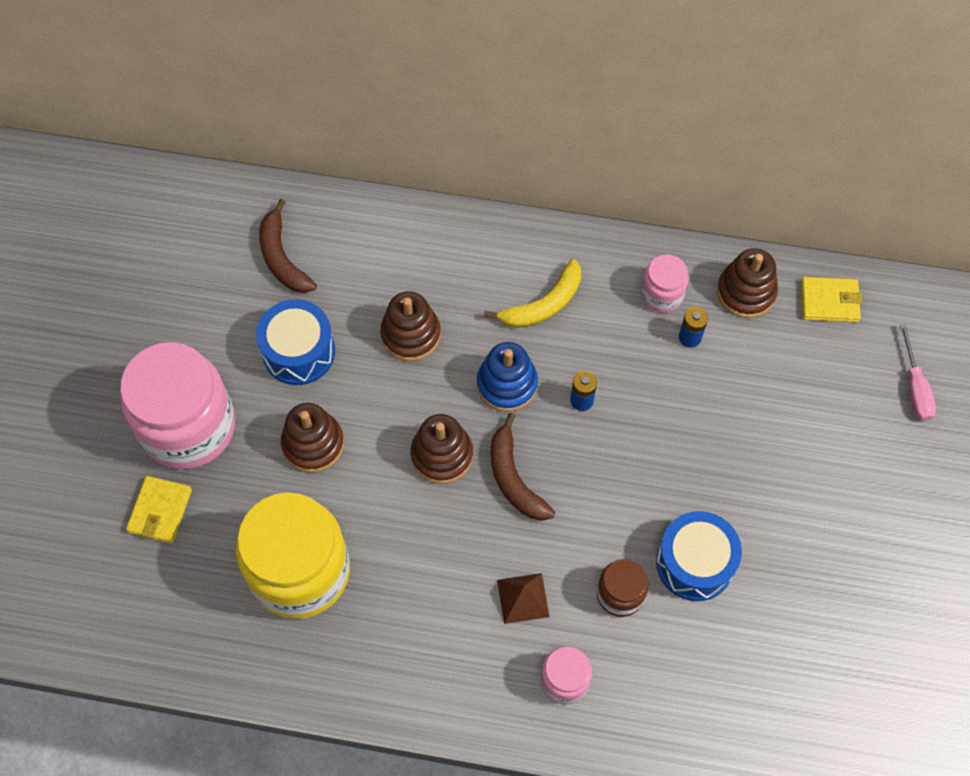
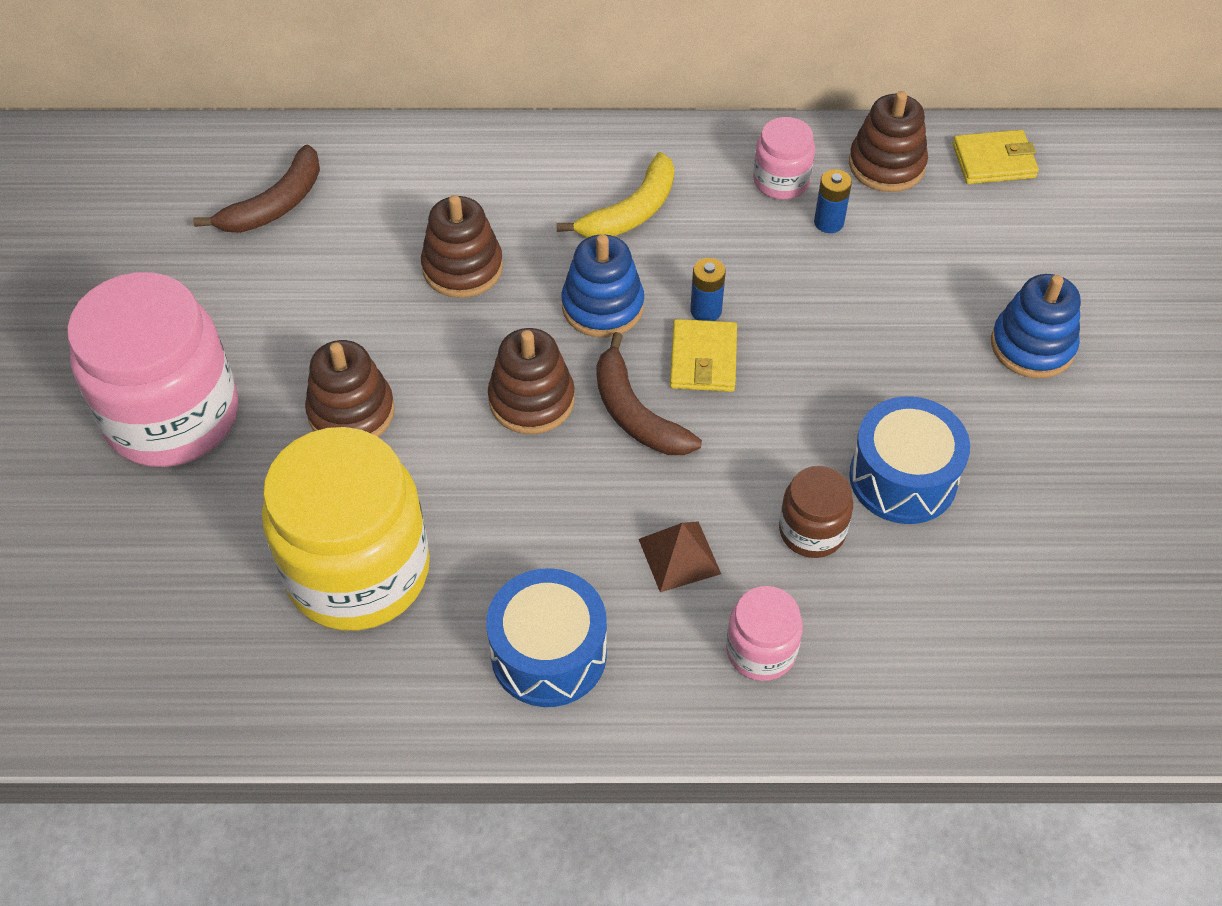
camera: 10 degrees left, 10 degrees down
yellow wallet [126,476,192,543] -> yellow wallet moved to [670,319,737,392]
blue drum [256,299,335,385] -> blue drum moved to [486,568,607,707]
brown banana [259,199,317,293] -> brown banana turned 105 degrees counterclockwise [193,145,320,233]
pink screwdriver [900,324,936,421] -> none
none -> blue stacking toy [991,274,1081,379]

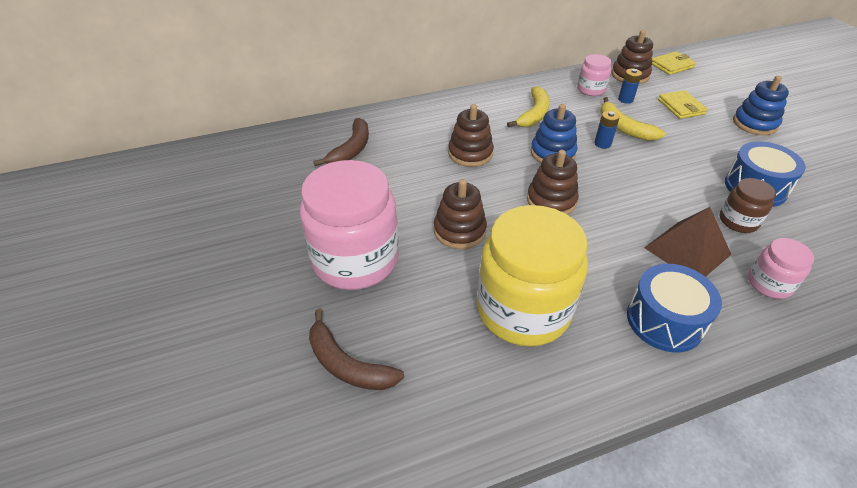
camera: 20 degrees left, 10 degrees down
brown banana [596,332,702,455] -> brown banana moved to [309,309,404,390]
brown pyramid [639,521,721,592] -> brown pyramid [644,207,732,277], size x1.58
yellow wallet [670,319,737,392] -> yellow wallet moved to [658,90,708,119]
none -> yellow banana [600,97,666,141]

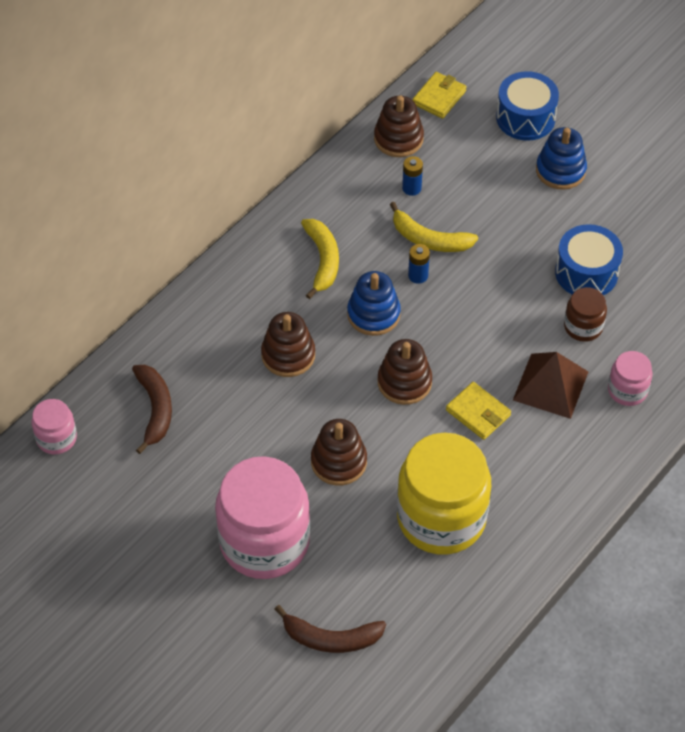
camera: 30 degrees left, 10 degrees up
pink jar [577,54,612,96] -> pink jar moved to [31,399,77,454]
blue drum [627,264,722,352] -> blue drum moved to [496,71,559,141]
yellow wallet [658,90,708,119] -> yellow wallet moved to [446,382,511,440]

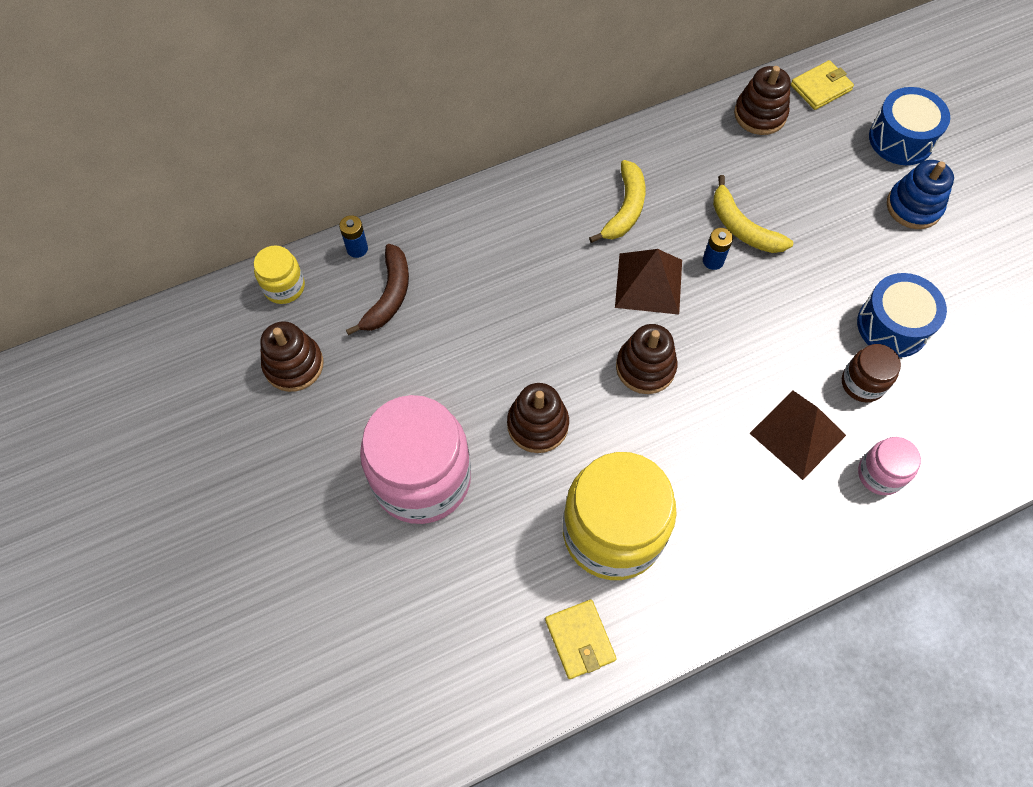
camera: 25 degrees right, 10 degrees up
pink jar [31,399,77,454] -> yellow jar [254,246,305,304]
brown stacking toy [261,312,315,377] -> brown stacking toy moved to [260,321,324,392]
brown banana [275,605,386,653] -> none
blue stacking toy [347,271,401,336] -> brown pyramid [615,249,682,315]
blue battery [402,156,423,196] -> blue battery moved to [339,215,368,258]
yellow wallet [446,382,511,440] -> yellow wallet moved to [545,600,617,679]

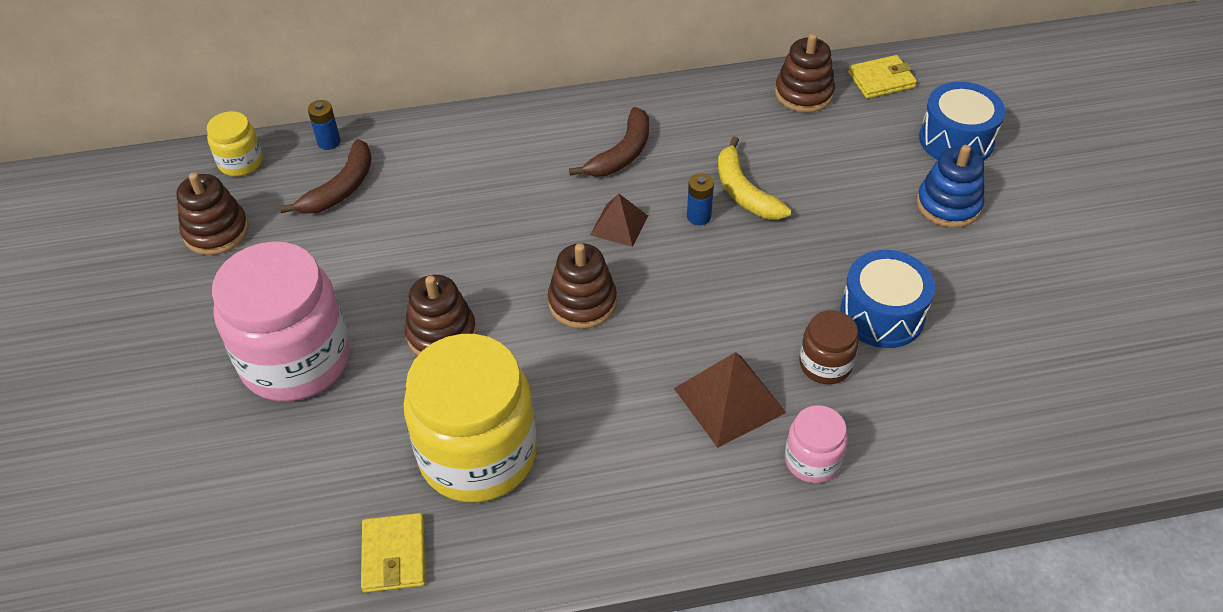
camera: 15 degrees right, 15 degrees down
yellow banana [589,160,645,243] -> brown banana [569,107,649,177]
brown pyramid [615,249,682,315] -> brown pyramid [590,194,648,247], size x0.63

